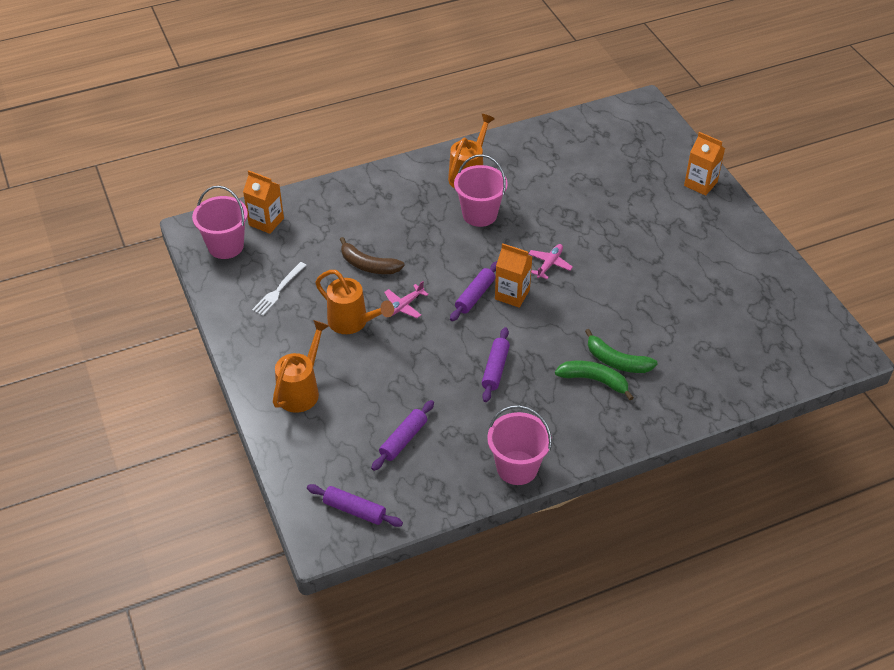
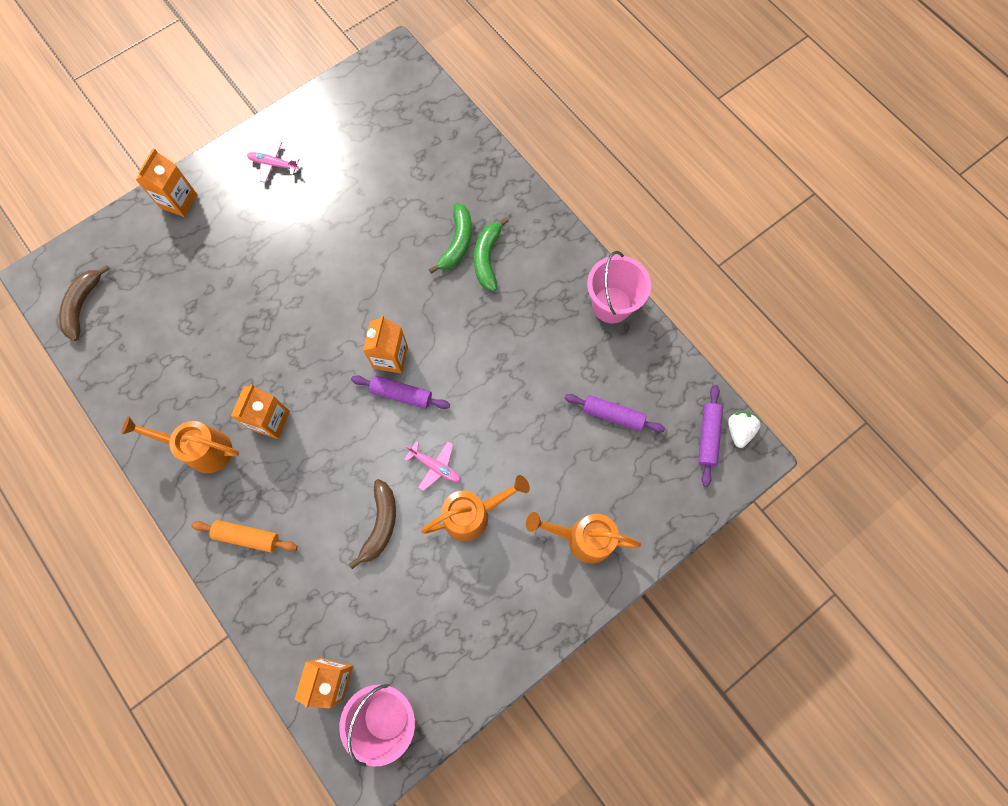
camera: 105 degrees left, 25 degrees up
white fork [252,262,306,316] -> none
orange watering can [315,270,394,334] -> orange watering can turned 45 degrees clockwise [421,475,530,541]
pink bucket [454,154,508,227] -> orange carton [231,384,290,439]
purple rolling pin [482,327,510,402] -> none
pink plane [528,244,573,279] -> pink plane moved to [247,140,299,183]
none -> brown banana [59,265,110,341]
none -> orange rolling pin [191,520,298,553]
none -> white strawberry [728,412,761,448]

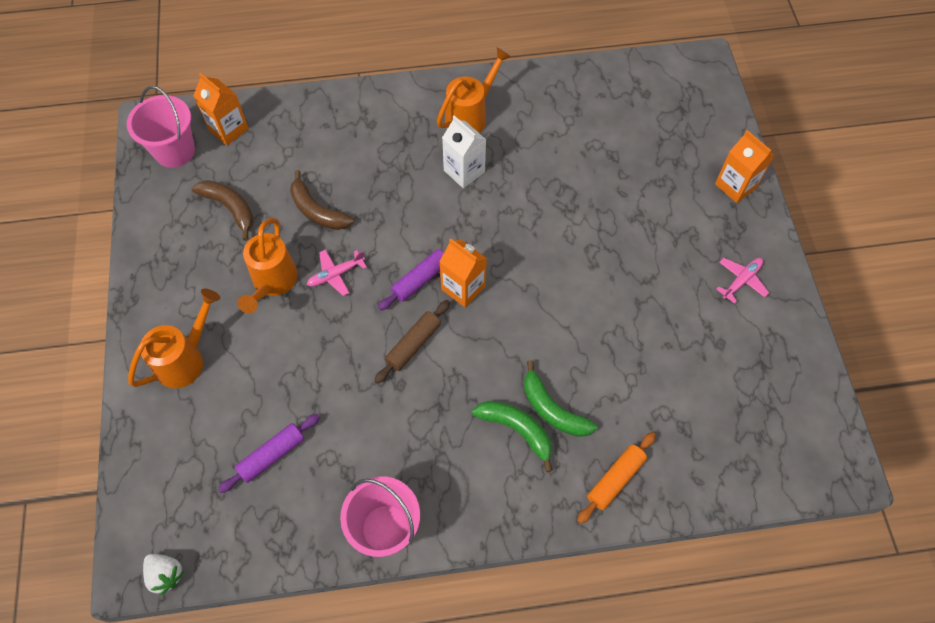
camera: 120 degrees right, 10 degrees down
brown banana [59,265,110,341] -> brown banana moved to [192,180,254,241]
orange rolling pin [191,520,298,553] -> orange rolling pin moved to [577,432,656,524]
orange carton [231,384,290,439] -> white carton [442,115,486,188]
purple rolling pin [698,385,723,487] -> none
none -> brown rolling pin [374,300,450,384]

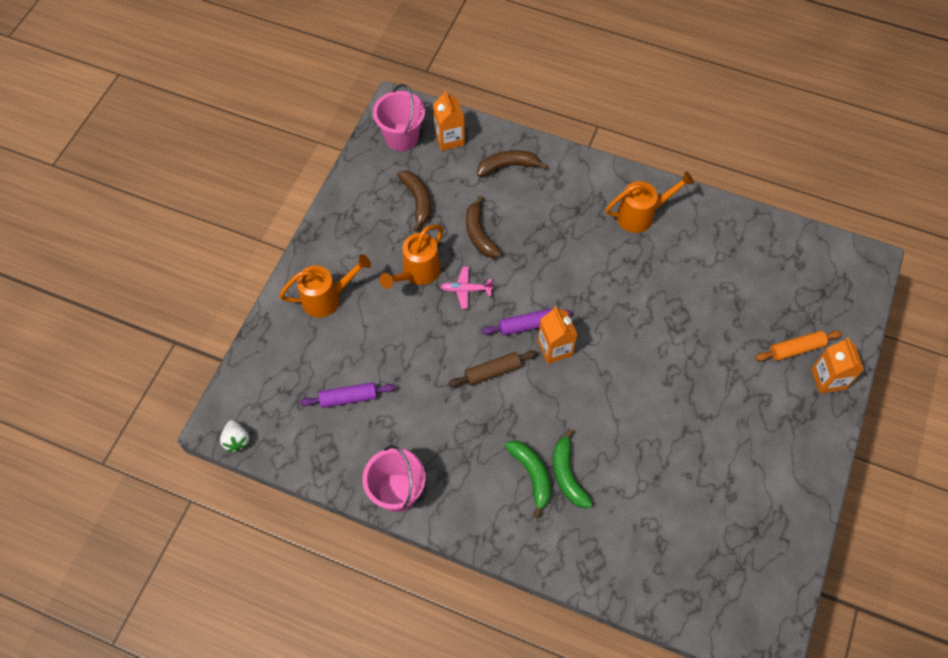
camera: 30 degrees right, 0 degrees up
white carton [442,115,486,188] -> none
orange rolling pin [577,432,656,524] -> orange rolling pin moved to [755,330,842,361]
pink plane [716,258,769,304] -> none
none -> brown banana [477,150,548,177]

